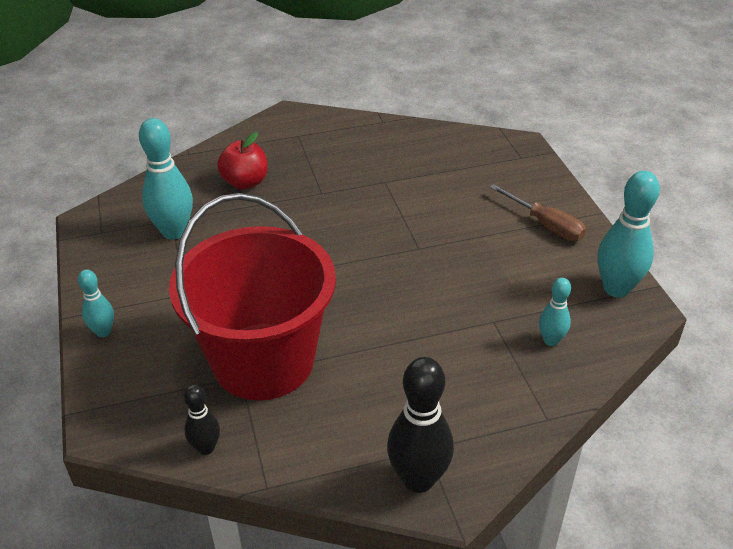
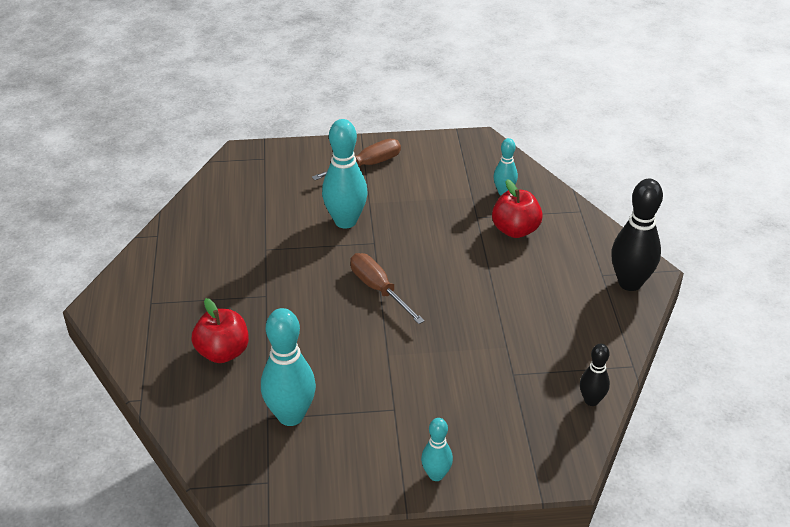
camera: 80 degrees left, 0 degrees up
red bucket [169,193,336,401] -> none
turquoise bowling pin [598,171,660,297] -> turquoise bowling pin moved to [322,119,367,229]
none -> brown screwdriver [350,253,425,324]
none -> red apple [492,179,543,238]

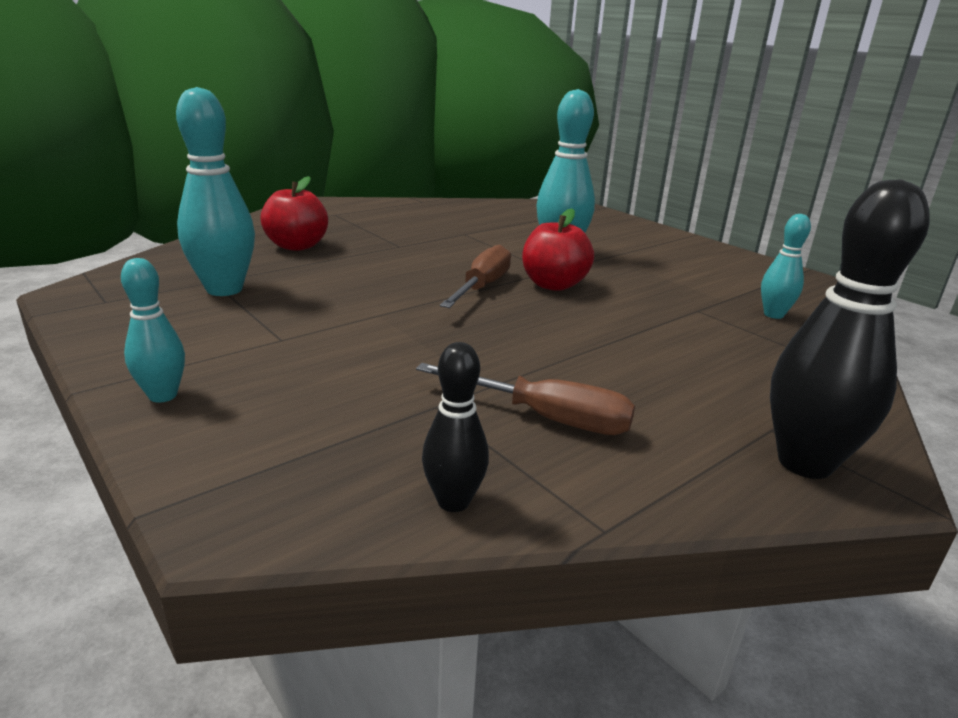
camera: 55 degrees right, 15 degrees down
brown screwdriver [312,139,401,180] -> brown screwdriver moved to [416,363,635,435]
red apple [492,179,543,238] -> red apple moved to [522,208,594,291]

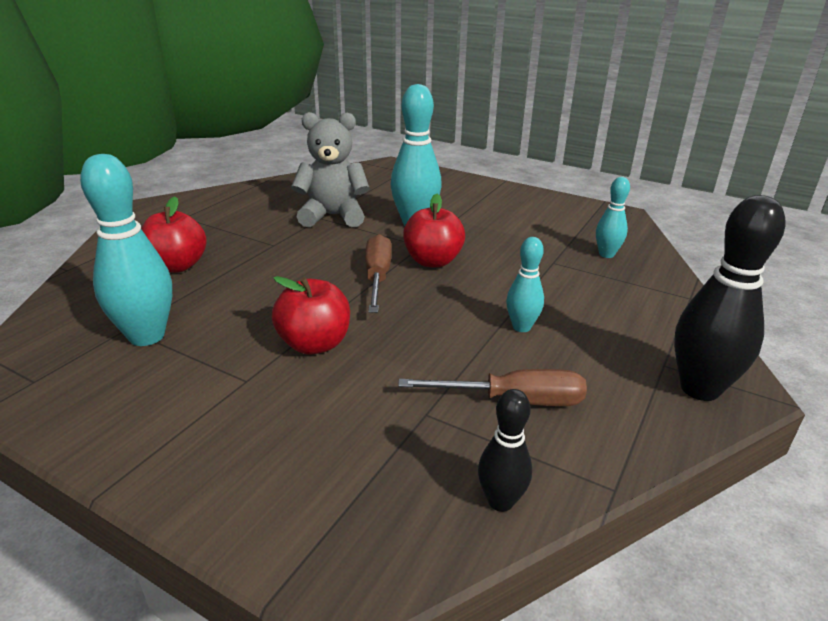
camera: 20 degrees left, 5 degrees up
turquoise bowling pin [121,258,185,403] -> turquoise bowling pin moved to [506,237,544,332]
none -> red apple [272,276,350,355]
none -> grey teddy bear [291,112,369,227]

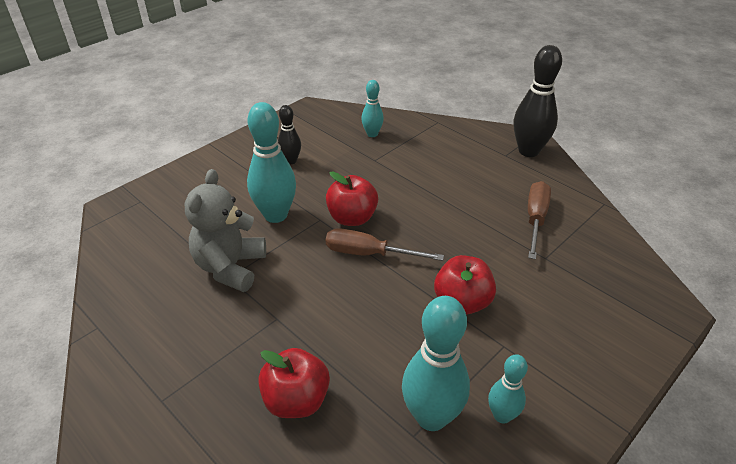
camera: 75 degrees left, 10 degrees up
black bowling pin [478,389,532,512] -> black bowling pin moved to [278,105,301,164]
turquoise bowling pin [506,237,544,332] -> turquoise bowling pin moved to [488,354,528,424]

